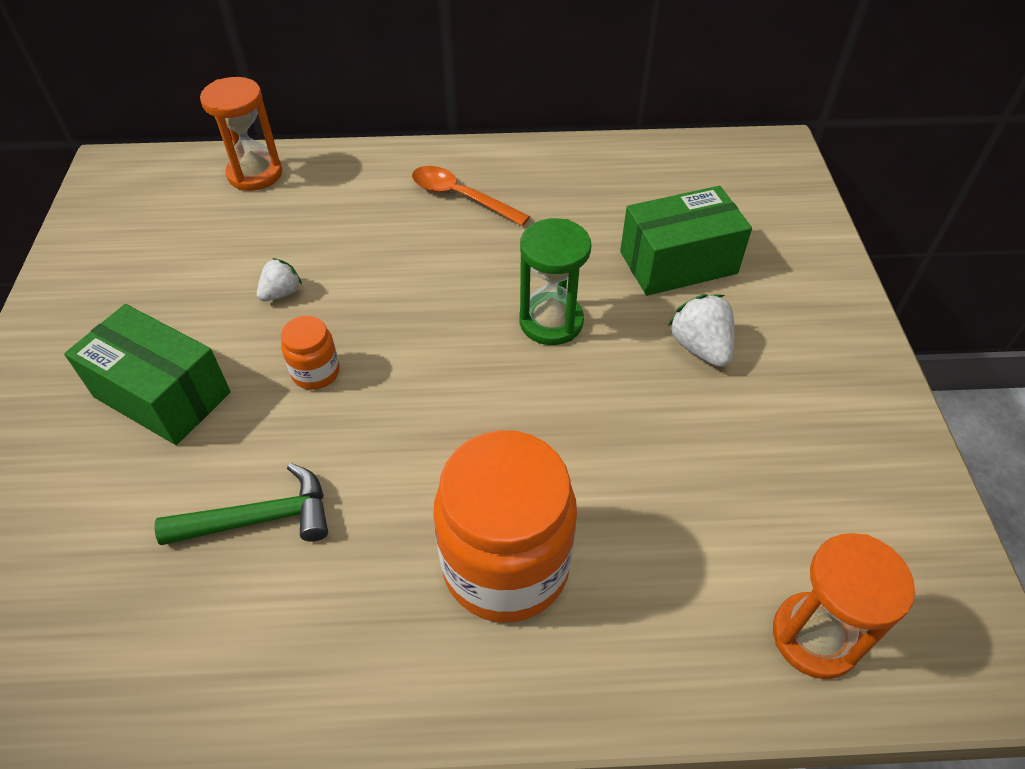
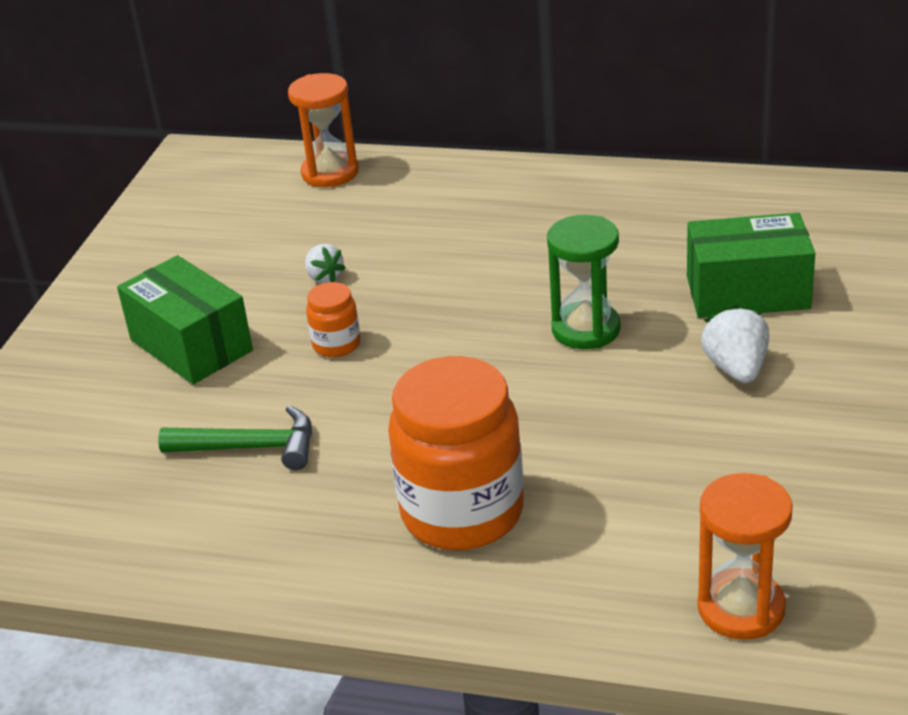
camera: 20 degrees right, 15 degrees down
white strawberry [257,258,302,301] -> white strawberry turned 90 degrees clockwise [305,244,346,283]
orange spoon [412,166,530,226] -> none

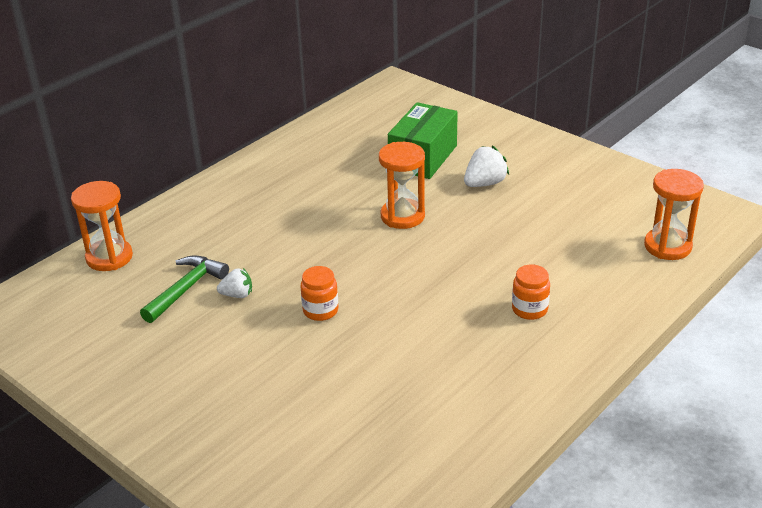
camera: 65 degrees left, 0 degrees up
green box [117,255,253,384] -> none
green hammer [158,405,312,470] -> green hammer moved to [140,256,229,323]
orange jar [388,356,524,550] -> orange jar [512,264,550,320], size x0.46
green hourglass [547,215,621,349] -> orange hourglass [379,142,425,229]
white strawberry [701,305,769,383] -> white strawberry turned 120 degrees clockwise [464,146,509,187]

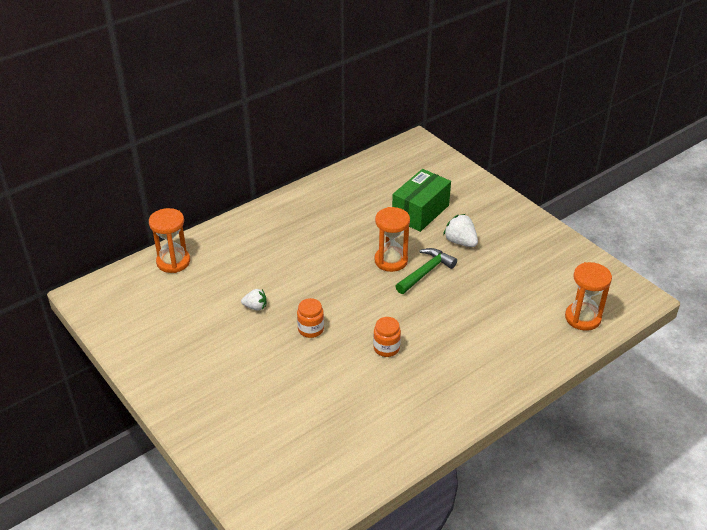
camera: 10 degrees right, 5 degrees up
green hammer [140,256,229,323] -> green hammer moved to [395,248,457,294]
white strawberry [464,146,509,187] -> white strawberry turned 105 degrees counterclockwise [443,214,478,247]
orange jar [512,264,550,320] -> orange jar moved to [373,317,401,357]

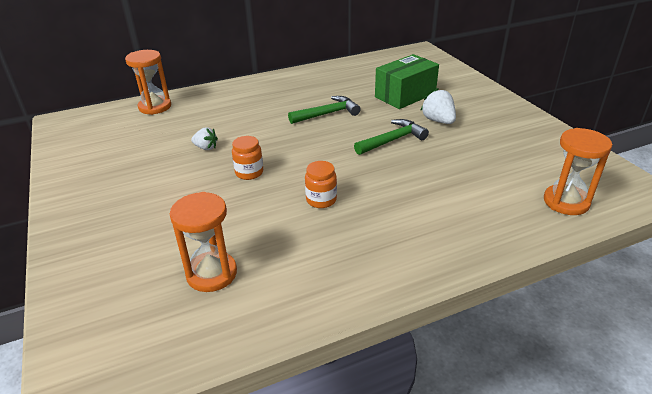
camera: 15 degrees right, 5 degrees down
orange hourglass [374,207,410,272] -> orange hourglass moved to [170,192,237,292]
none -> green hammer [288,96,361,124]

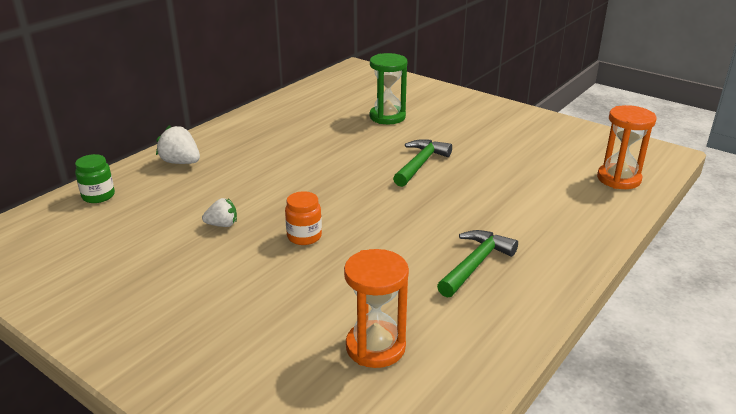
camera: 30 degrees left, 5 degrees down
orange hourglass [125,50,171,115] -> green jar [75,154,115,203]
green hammer [288,96,361,124] -> green hammer moved to [437,230,518,298]
orange jar [305,161,337,208] -> none
green box [375,54,439,109] -> green hourglass [370,53,407,124]
white strawberry [420,88,456,124] -> white strawberry moved to [156,125,200,164]

